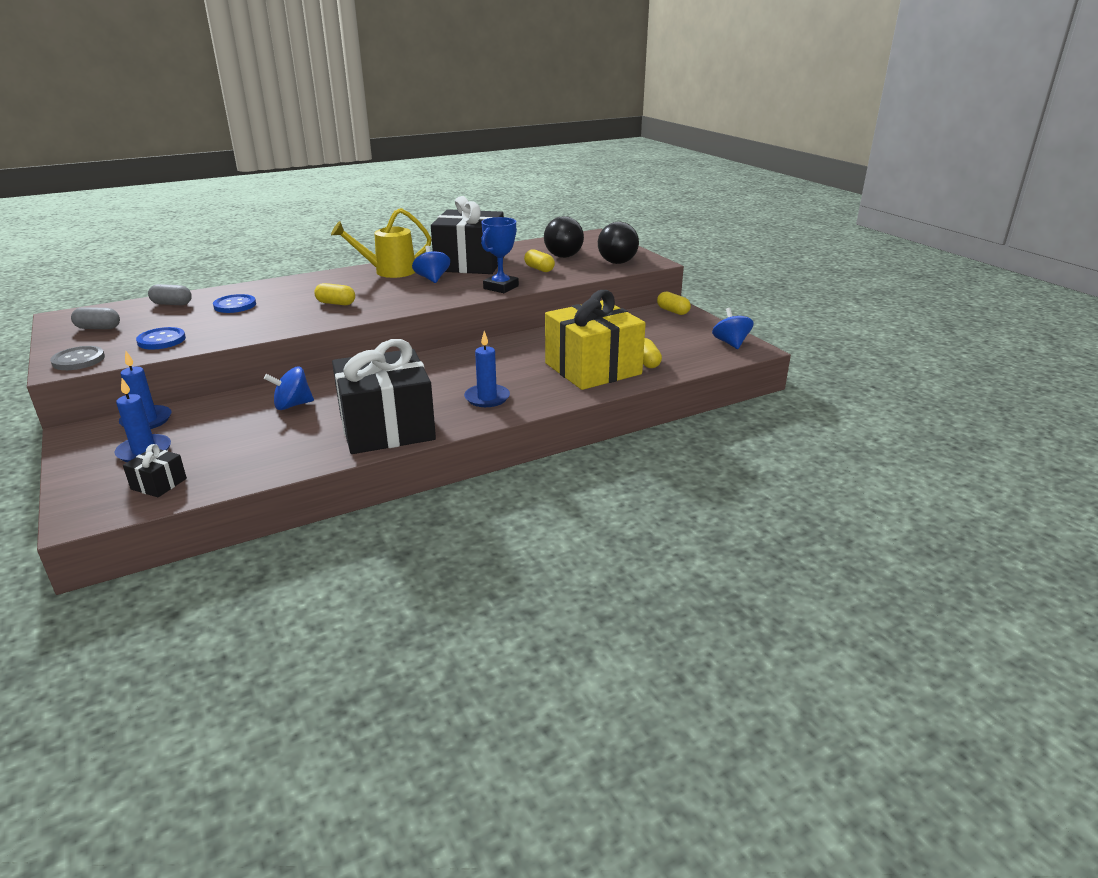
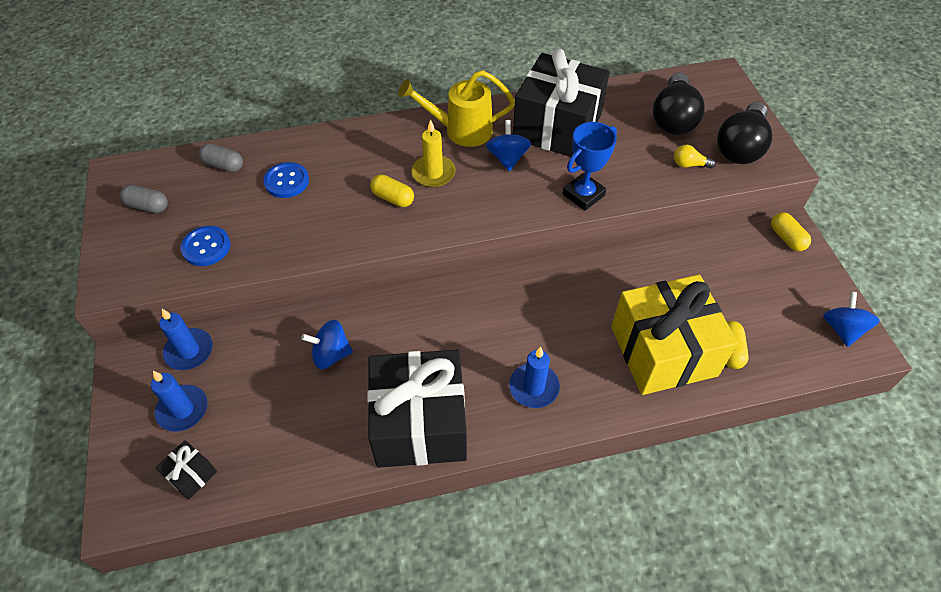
camera: 15 degrees right, 25 degrees up
grey button [50,346,105,370] -> none
yellow capsule [524,249,555,272] -> none
none -> yellow candle [411,119,456,187]
none -> yellow light bulb [674,145,716,169]

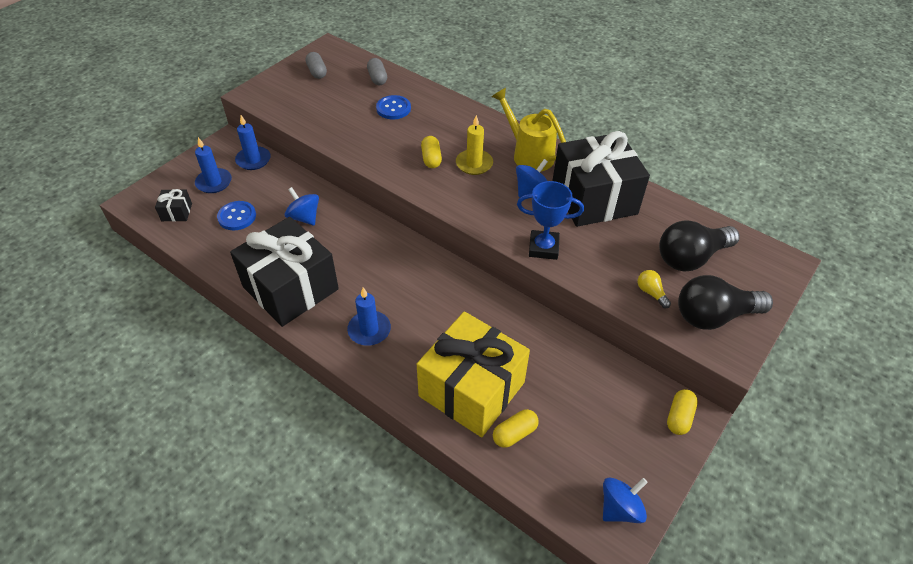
camera: 50 degrees right, 5 degrees down
blue button [180,226,231,266] -> blue button moved to [217,201,256,230]

